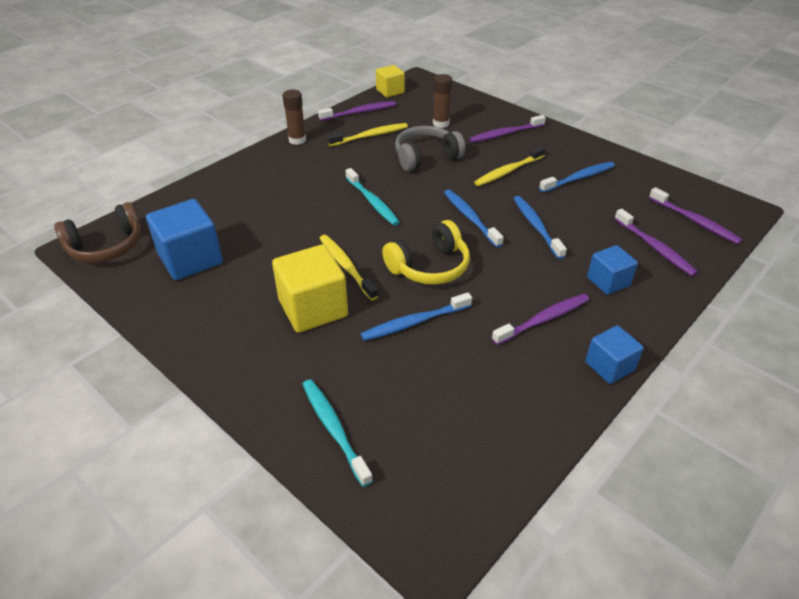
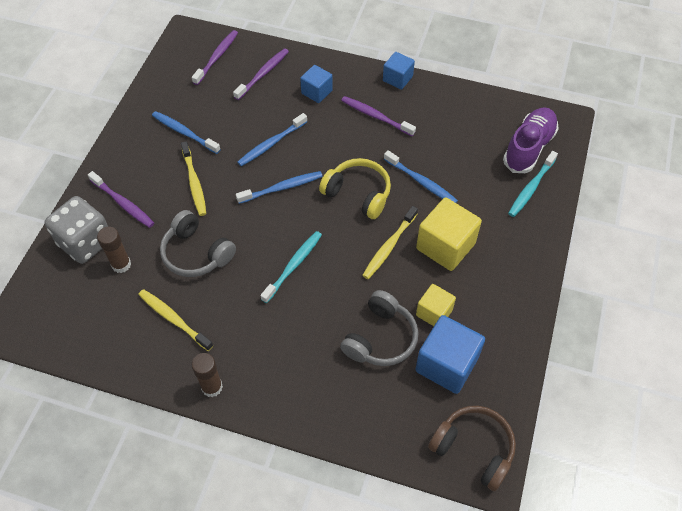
camera: 115 degrees left, 15 degrees up
purple toothbrush [318,101,396,121] -> none
yellow cube [376,65,405,97] -> yellow cube moved to [416,284,456,326]
blue toothbrush [444,190,504,248] -> blue toothbrush turned 150 degrees counterclockwise [236,171,323,204]
yellow toothbrush [474,146,546,186] -> yellow toothbrush turned 45 degrees clockwise [181,141,206,216]
none -> grey dice [44,196,108,264]
none -> grey headphones [340,290,418,366]
none -> purple shoe [503,107,559,173]

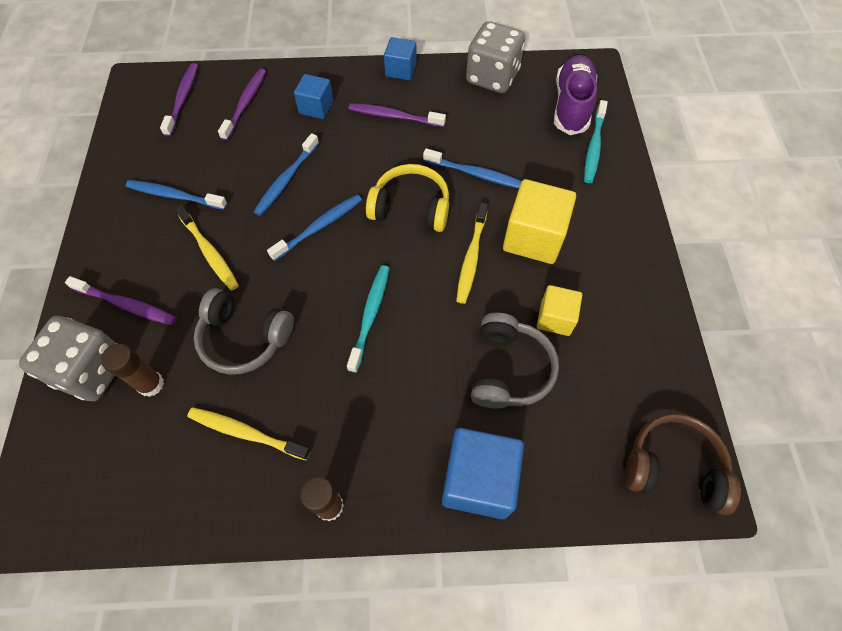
camera: 20 degrees left, 5 degrees up
blue cube [415,315,485,394] -> blue cube moved to [442,428,524,519]
none -> grey dice [466,21,525,93]

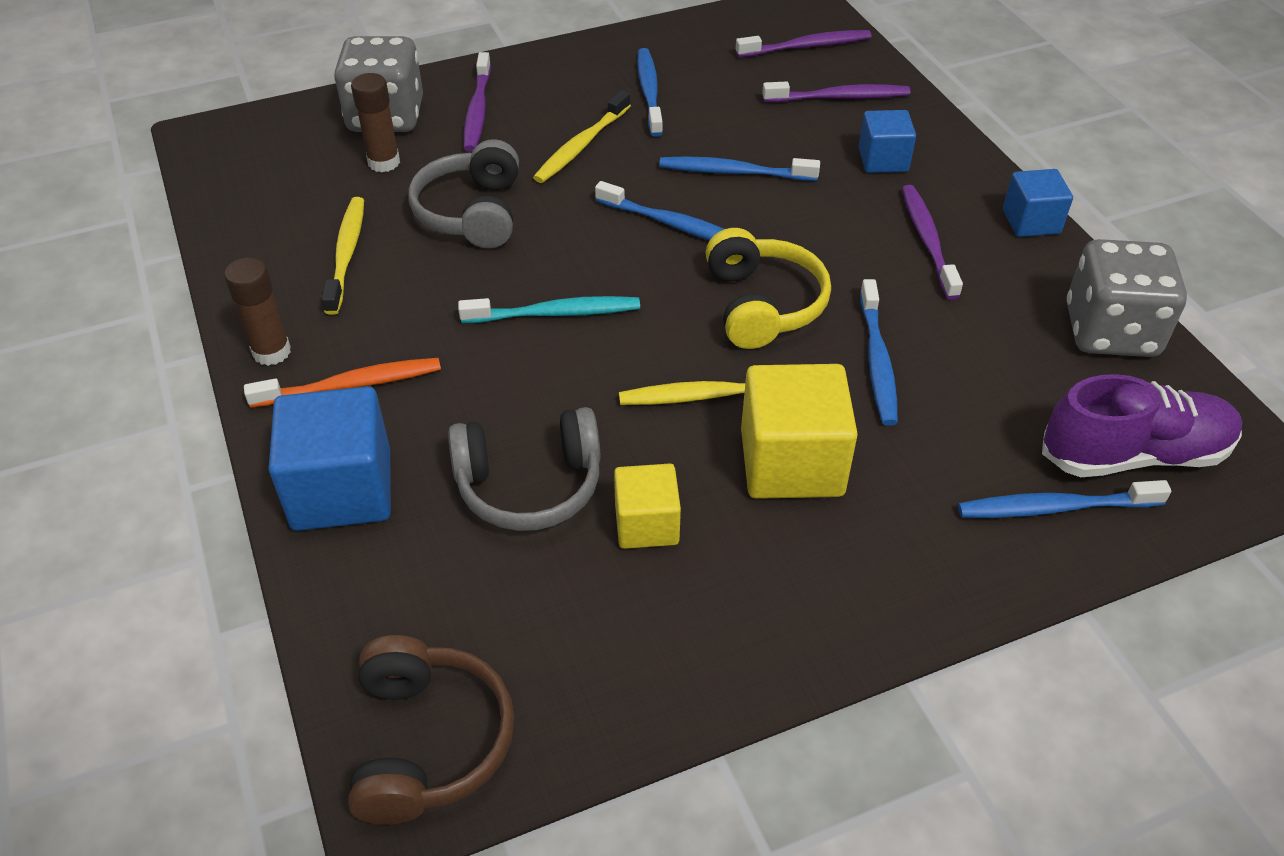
camera: 70 degrees right, 15 degrees down
turquoise toothbrush [584,100,608,183] -> blue toothbrush [958,480,1171,518]
none -> orange toothbrush [244,358,441,408]

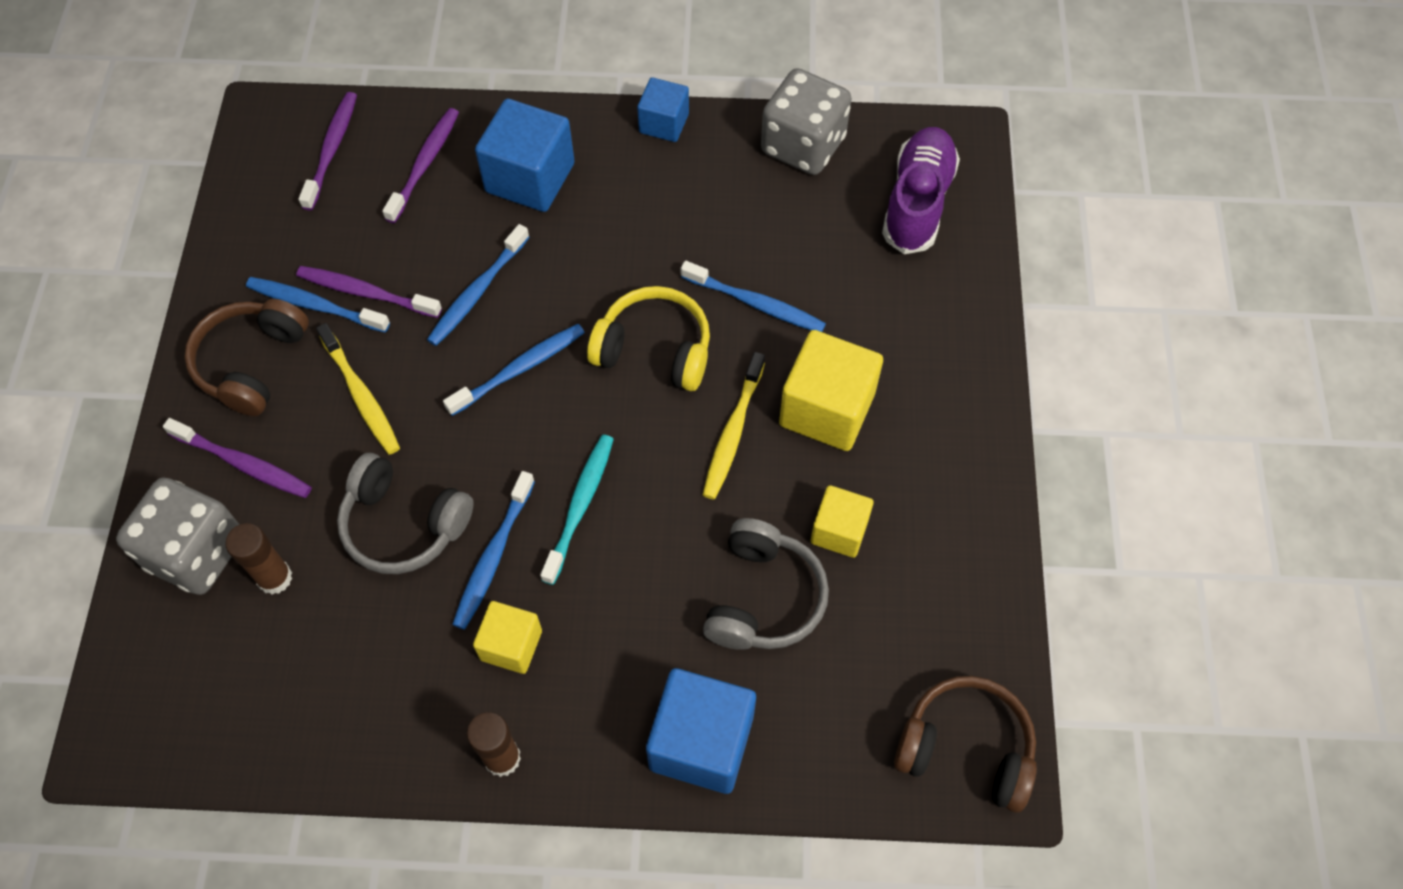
camera: 65 degrees left, 15 degrees up
orange toothbrush [244,358,441,408] -> none
yellow toothbrush [322,197,364,315] -> none
blue cube [858,110,916,173] -> blue cube [475,99,575,212], size x1.68
purple toothbrush [902,185,963,300] -> purple toothbrush moved to [296,266,442,318]
blue toothbrush [958,480,1171,518] -> blue toothbrush moved to [452,471,535,630]
none -> brown headphones [184,299,309,416]
none -> yellow cube [473,601,542,674]

